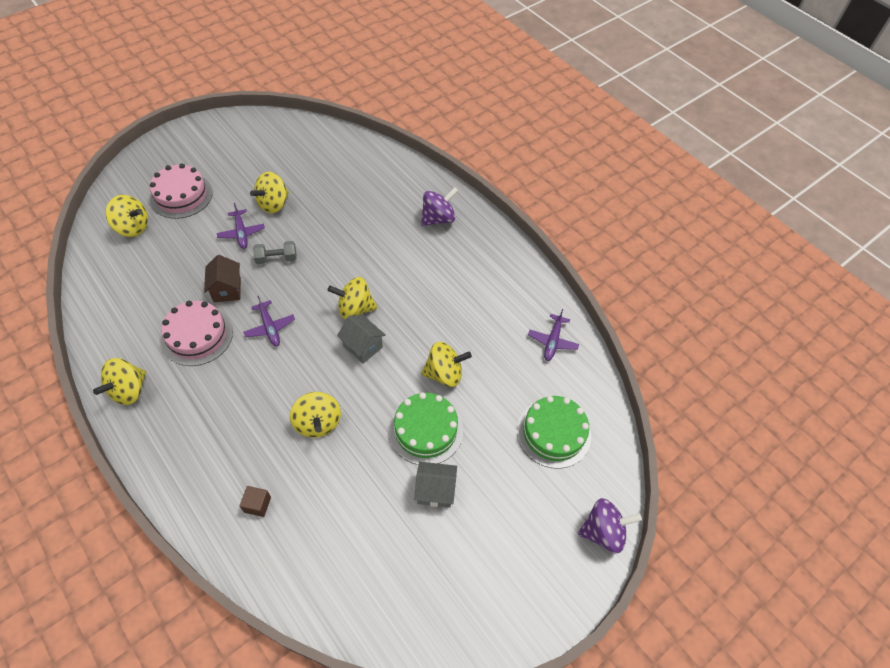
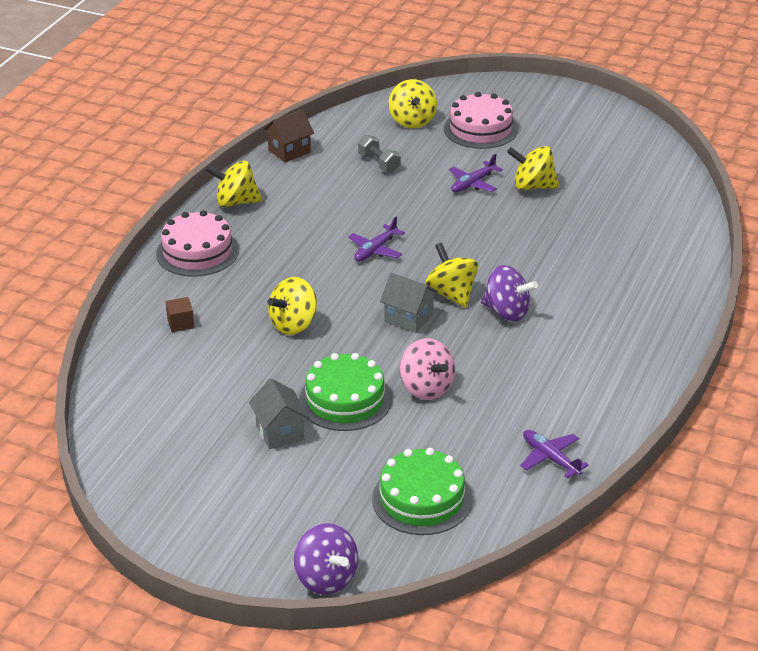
camera: 65 degrees right, 20 degrees down
pink cake [161,301,233,366] -> pink cake moved to [156,210,239,277]
brown house [204,255,241,302] -> brown house moved to [263,109,314,162]
grey dumbbell [253,241,297,264] -> grey dumbbell moved to [358,135,401,173]
grey house [337,315,386,364] -> grey house turned 75 degrees counterclockwise [380,273,438,333]
purple spinning top [421,187,458,226] -> purple spinning top moved to [481,265,538,321]
yellow spinning top [421,342,472,387] -> pink spinning top [400,338,455,400]
purple plane [528,309,579,361] -> purple plane turned 60 degrees clockwise [520,430,589,478]

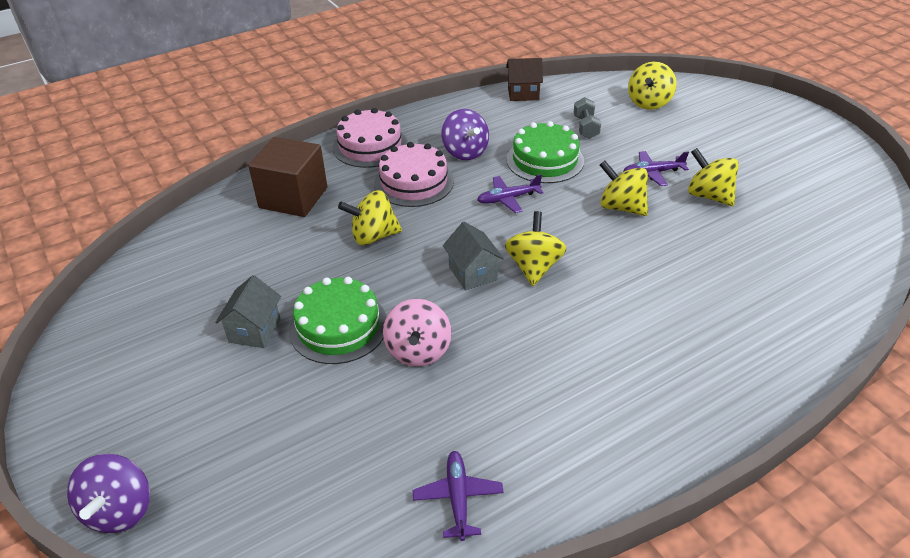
camera: 35 degrees right, 5 degrees up
brown cube [166,297,194,332] -> brown cube [248,137,327,217], size x2.41
yellow spinning top [205,161,262,207] -> yellow spinning top moved to [600,161,648,216]
green cake [372,448,472,535] -> green cake moved to [506,121,584,183]
pink cake [444,92,518,149] -> pink cake moved to [374,142,454,207]
purple spinning top [481,265,538,321] -> purple spinning top moved to [441,109,489,160]

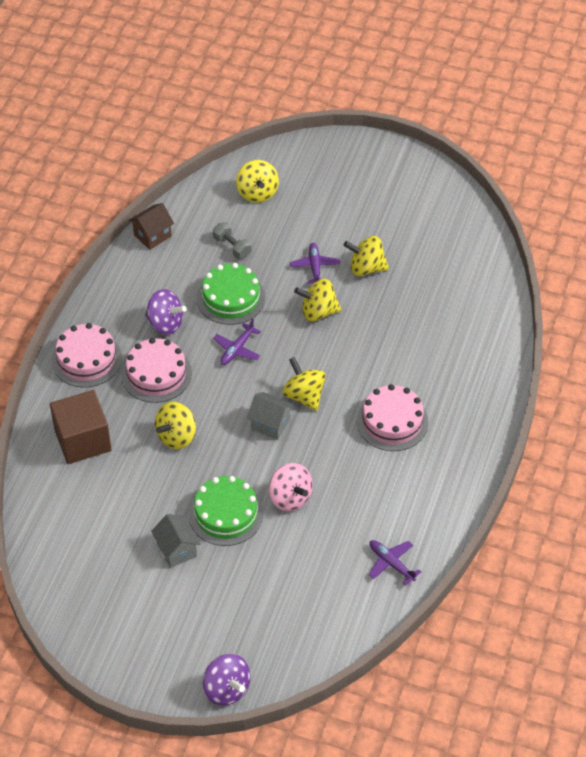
camera: 40 degrees left, 10 degrees up
purple plane [624,151,689,186] -> purple plane turned 135 degrees clockwise [290,243,340,284]
none -> pink cake [357,384,428,451]

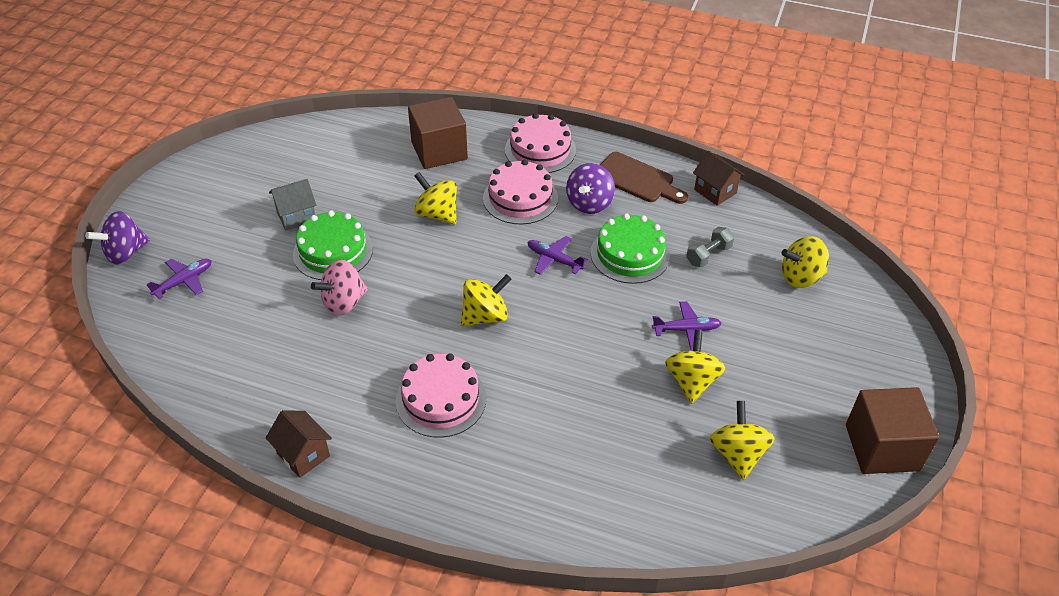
camera: 90 degrees right, 5 degrees down
grey house [247,392,294,440] -> none
yellow spinning top [294,279,341,321] -> yellow spinning top moved to [710,401,775,480]
purple plane [368,540,421,586] -> purple plane moved to [147,258,212,299]
none -> brown house [266,410,332,478]
none -> brown cutting board [600,152,688,204]
none -> brown cube [846,387,939,474]

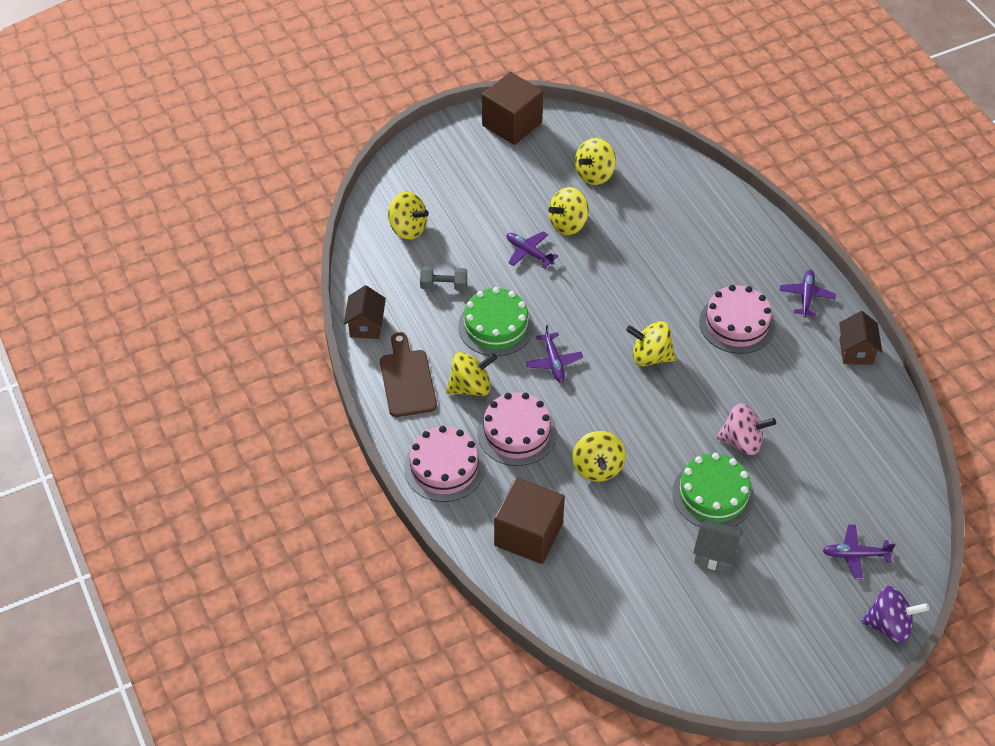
camera: 135 degrees left, 5 degrees up
purple spinning top [566,163,615,214] -> yellow spinning top [446,352,497,396]
none -> purple plane [779,270,836,317]

